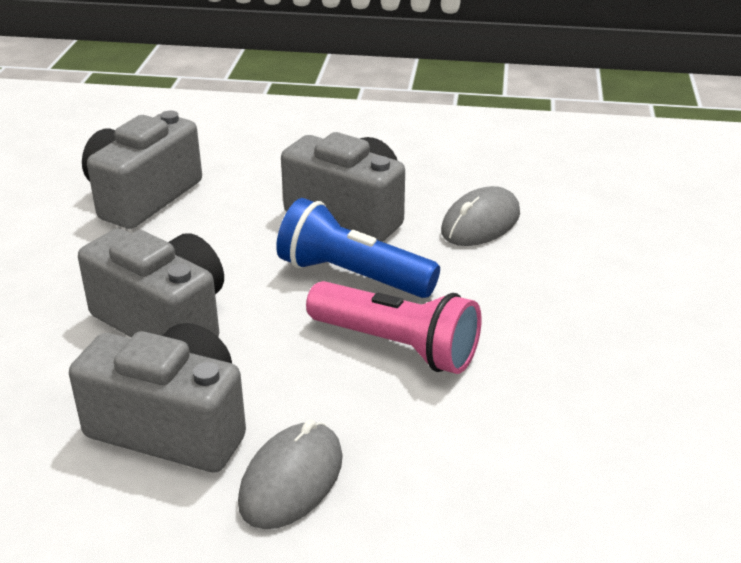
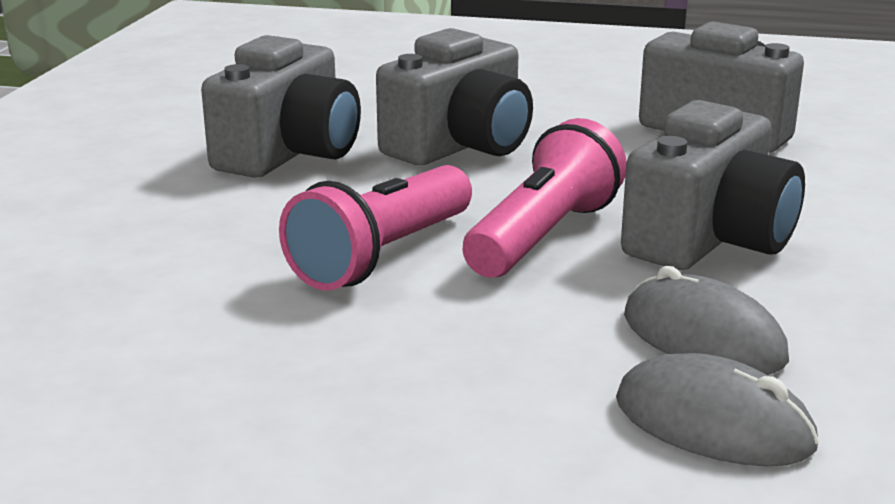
camera: 95 degrees right, 10 degrees down
grey mouse [238,420,343,529] -> grey mouse moved to [616,353,819,467]
blue flashlight [276,198,440,298] -> pink flashlight [463,118,626,278]

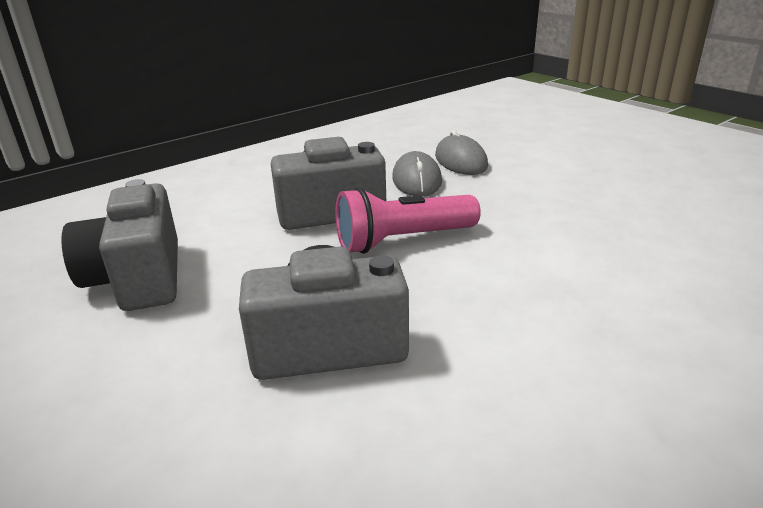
camera: 140 degrees left, 5 degrees up
grey camera [201,35,361,178] -> none
pink flashlight [279,165,472,290] -> none

